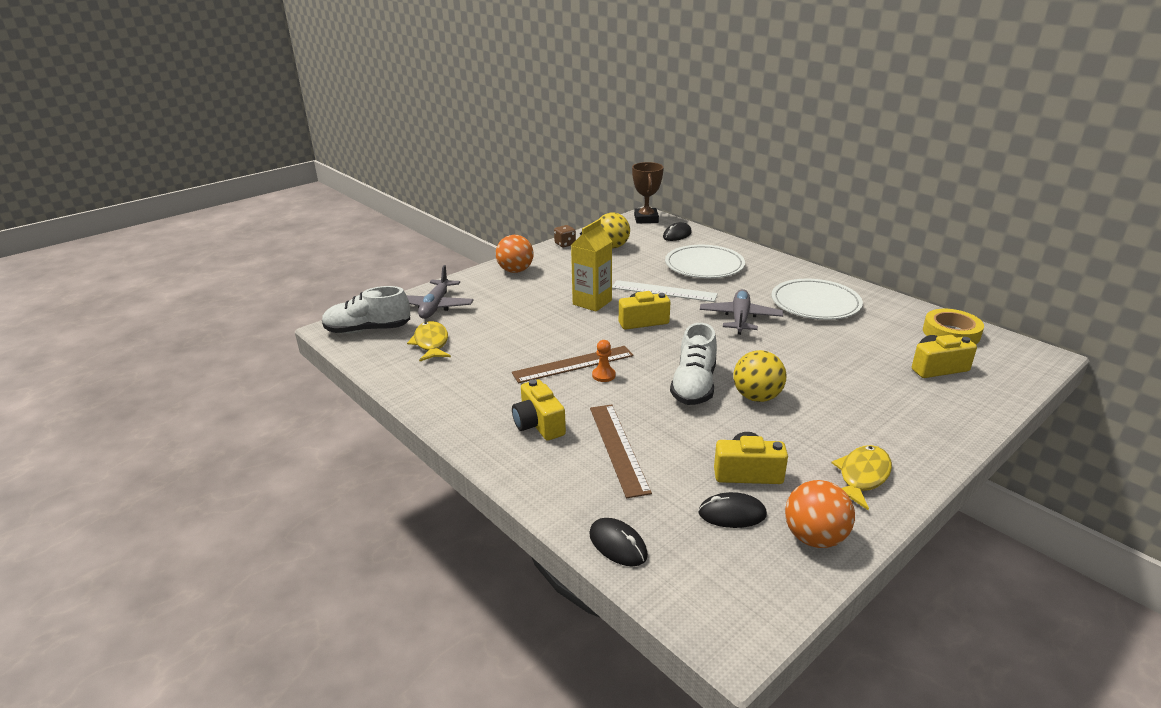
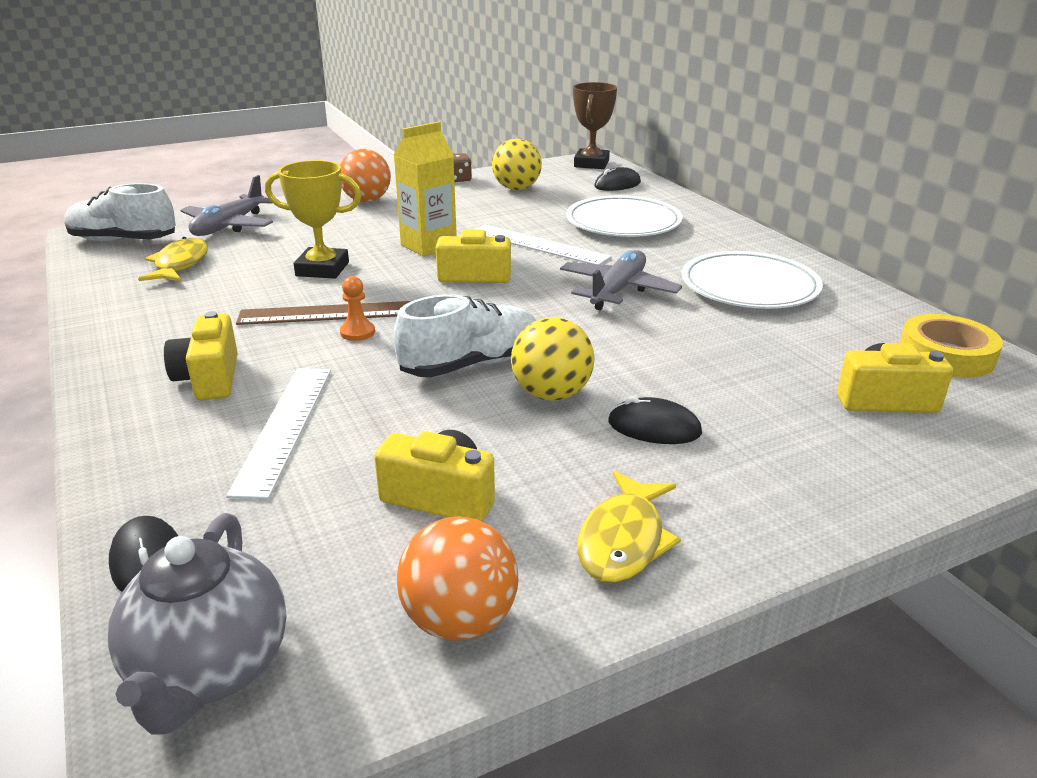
camera: 15 degrees right, 0 degrees up
brown ruler [590,404,652,498] -> white ruler [226,368,331,499]
white shoe [670,323,717,405] -> white shoe turned 150 degrees counterclockwise [393,294,536,377]
black mouse [698,492,767,528] -> black mouse moved to [608,396,702,444]
yellow fish [831,445,892,510] -> yellow fish turned 150 degrees clockwise [577,471,681,583]
none -> grey teapot [107,513,286,734]
none -> yellow trophy [265,160,362,279]

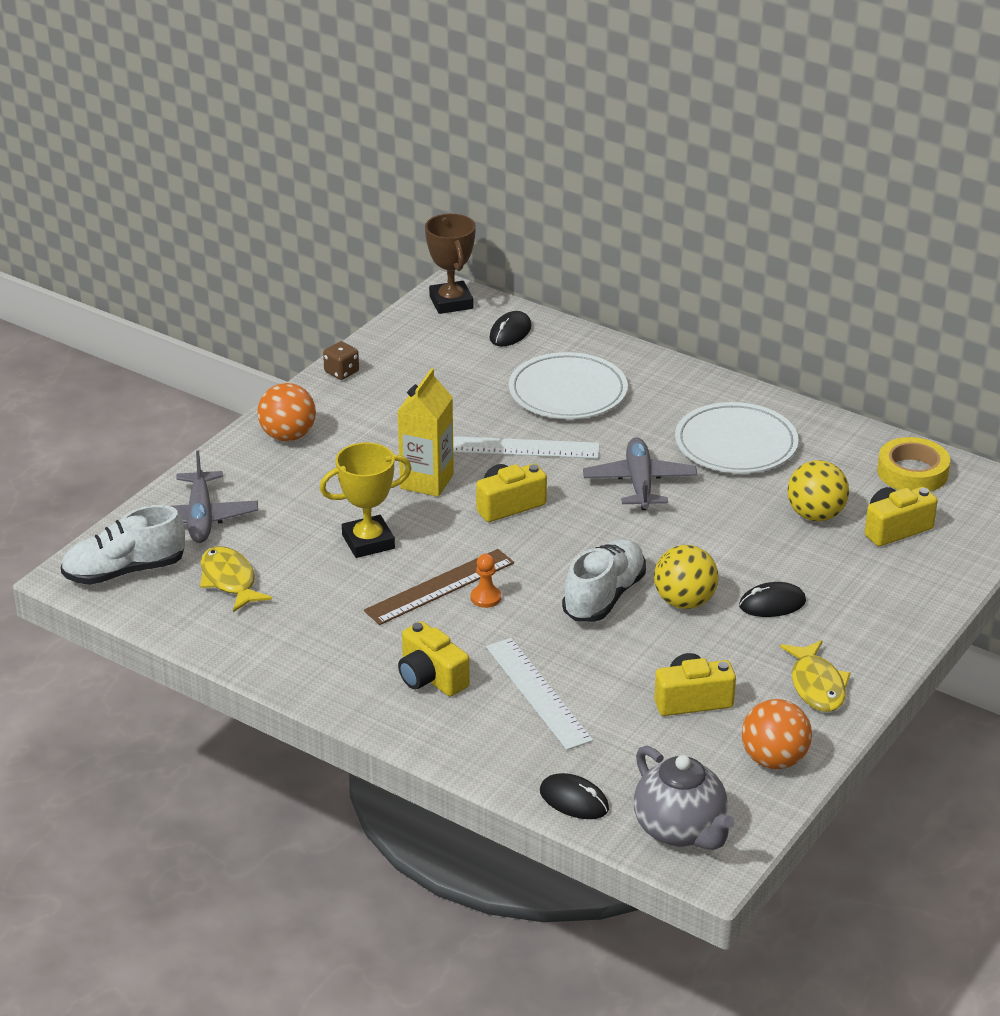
camera: 30 degrees left, 5 degrees up
yellow ball [492,139,542,190] -> yellow ball moved to [787,460,849,521]

